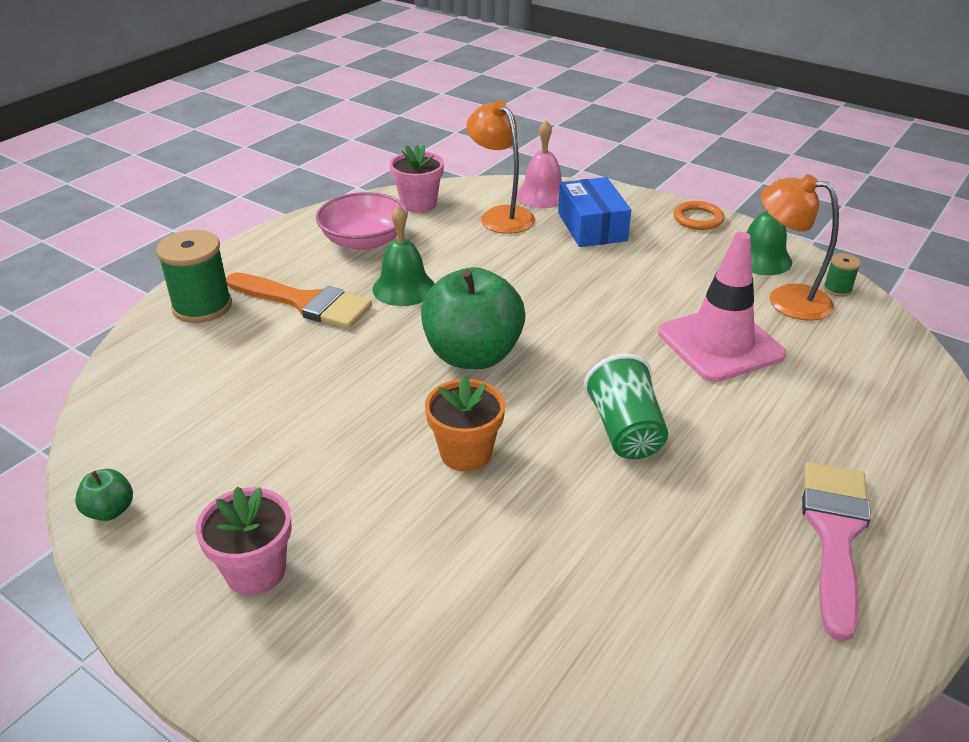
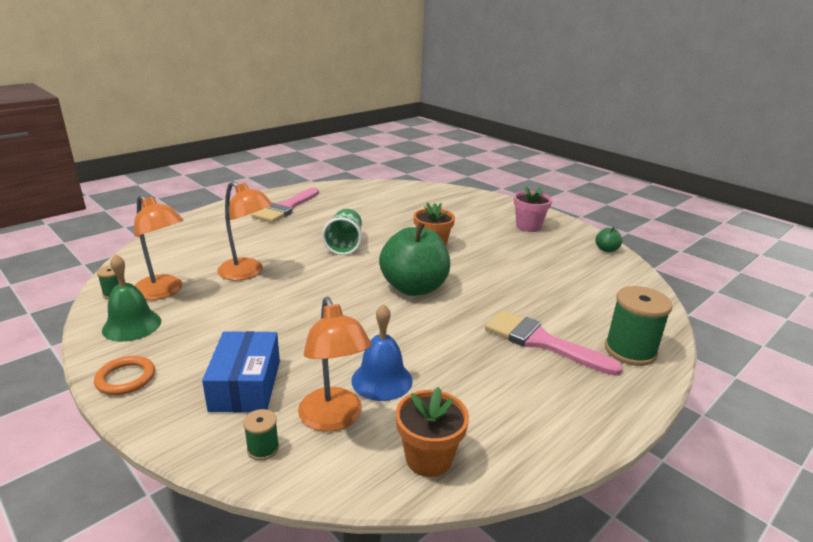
camera: 170 degrees left, 10 degrees down
orange brush [226,272,372,328] -> pink brush [485,310,623,376]
pink bowl [316,192,408,251] -> none
green bell [373,205,434,306] -> none
pink flower pot [390,144,444,213] -> orange flower pot [396,387,469,477]
pink bell [516,120,562,208] -> green spool [243,409,279,460]
pink traffic cone [658,232,786,382] -> orange lamp [217,181,273,280]
none -> blue bell [351,304,413,401]

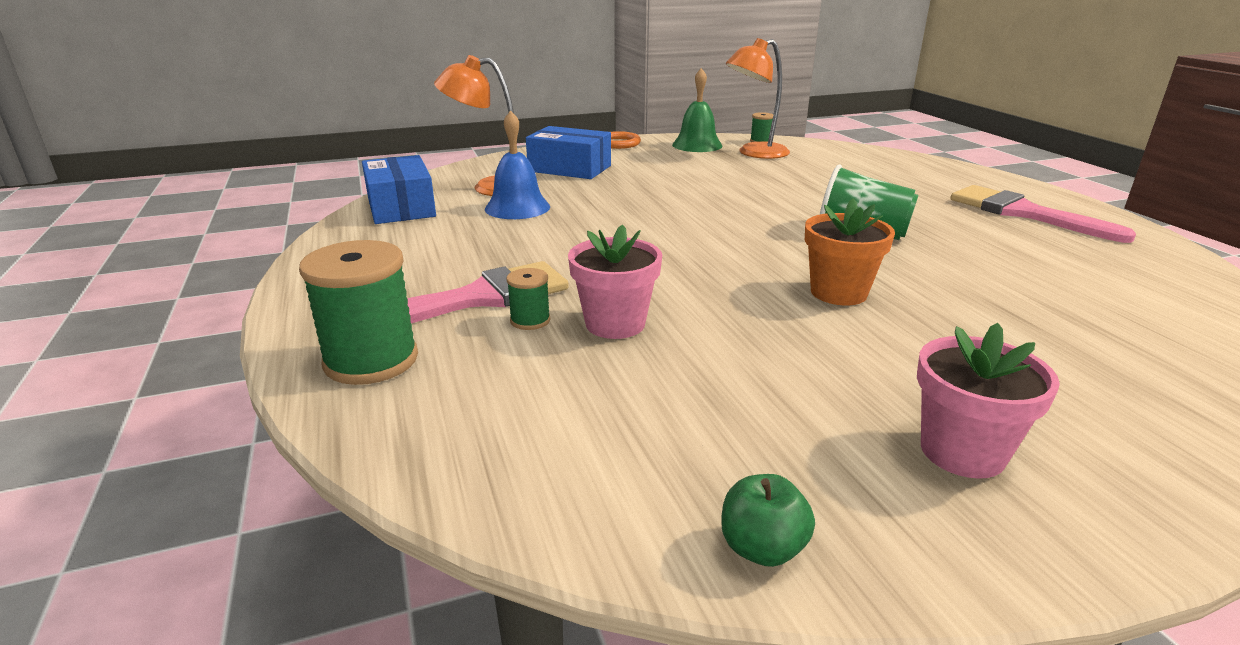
camera: 115 degrees right, 0 degrees up
orange lamp [217,181,273,280] -> none
green spool [243,409,279,460] -> green spool moved to [507,268,550,330]
green apple [379,222,450,296] -> none
orange flower pot [396,387,469,477] -> blue box [362,155,436,224]
none -> pink flower pot [568,225,662,339]

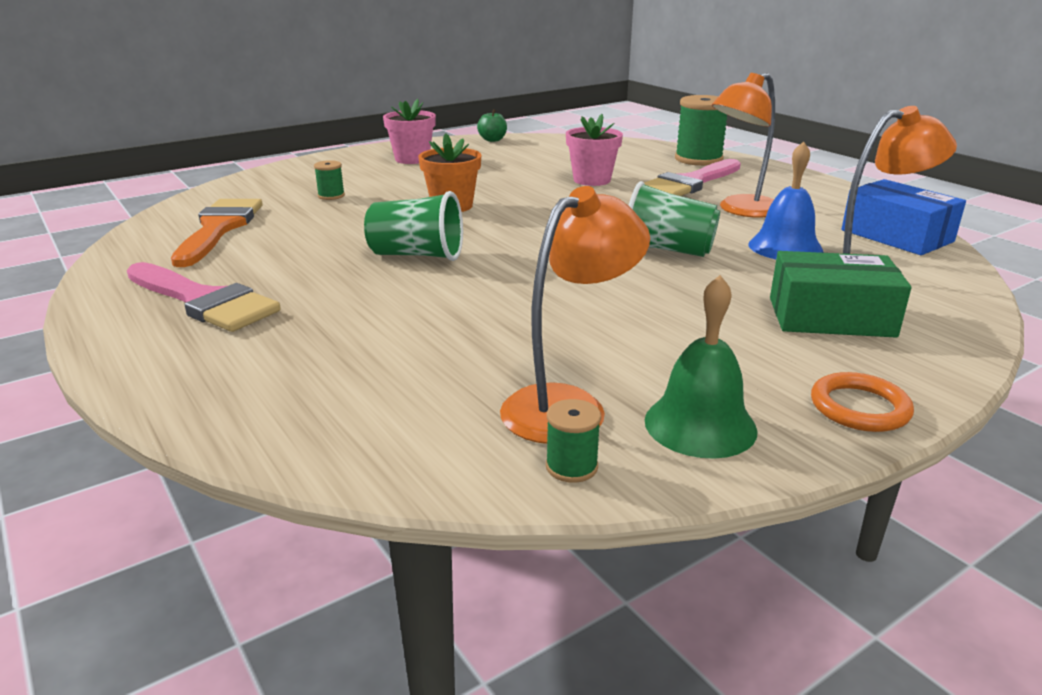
camera: 165 degrees right, 0 degrees up
green spool [507,268,550,330] -> green spool moved to [314,160,345,200]
blue box [526,126,611,179] -> green box [770,251,911,338]
none -> orange brush [171,199,263,267]
none -> green cup [628,181,720,257]
none -> orange lamp [712,73,775,218]

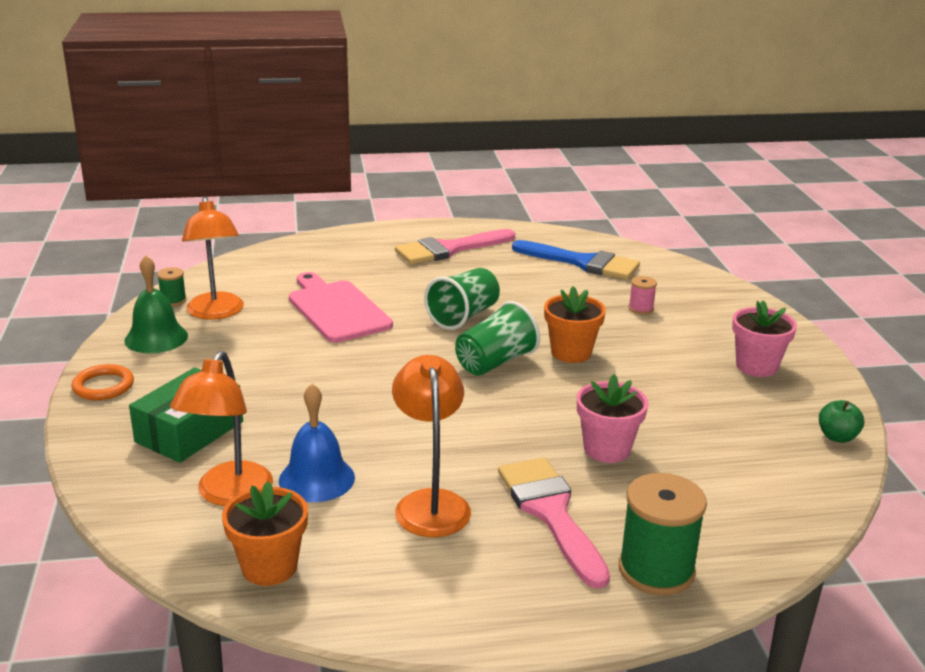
camera: 115 degrees right, 0 degrees up
orange brush [171,199,263,267] -> blue brush [512,240,640,280]
green spool [314,160,345,200] -> pink spool [629,276,657,315]
green cup [628,181,720,257] -> green cup moved to [455,301,540,376]
blue box [842,179,966,255] -> orange flower pot [222,481,308,586]
none -> pink cutting board [289,272,393,343]

